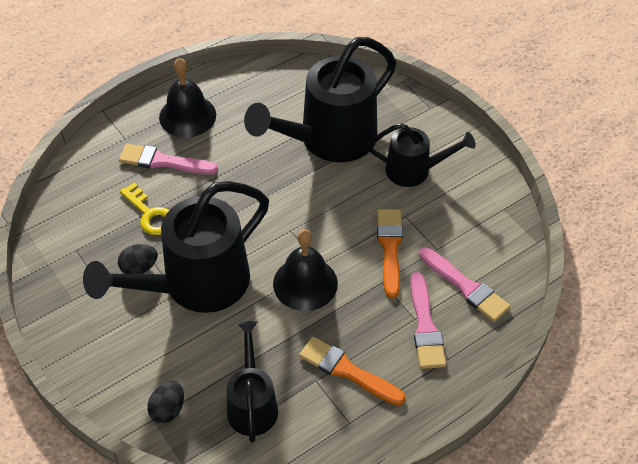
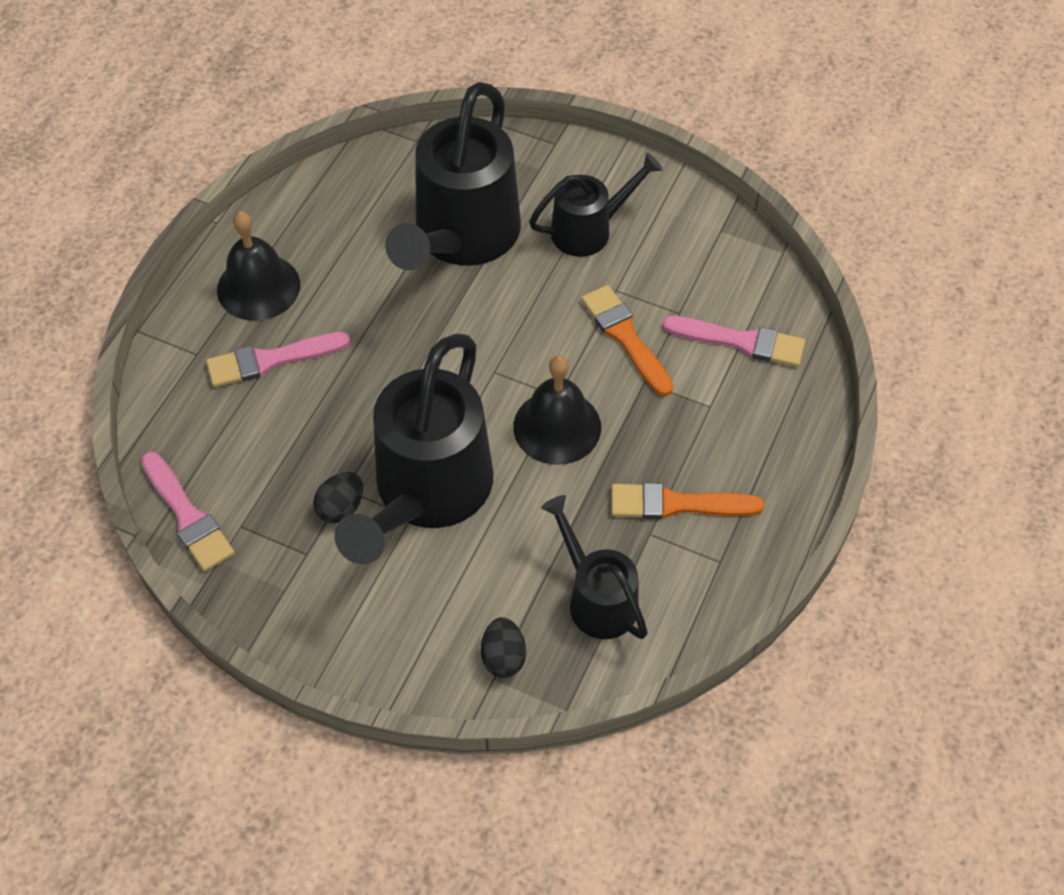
camera: 30 degrees left, 5 degrees up
yellow key [120,183,169,235] -> none
pink brush [410,272,446,369] -> pink brush moved to [141,452,235,572]

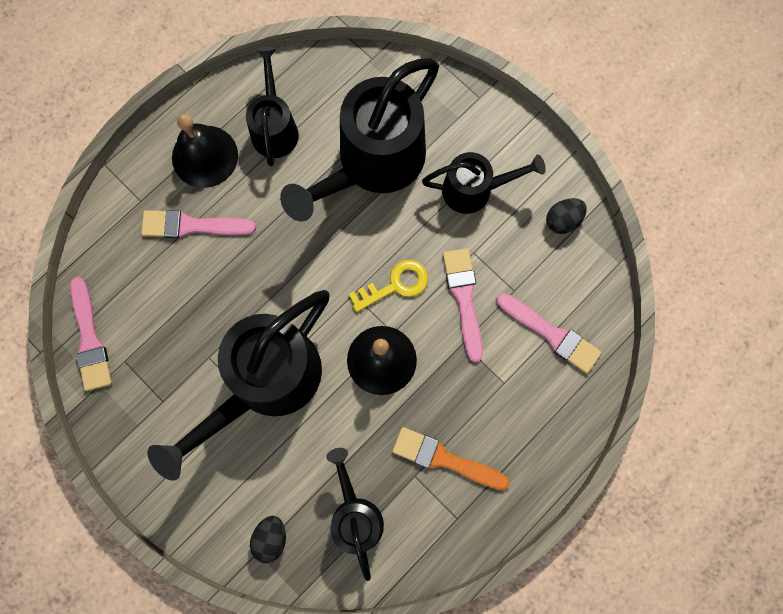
camera: 20 degrees right, 20 degrees up
black egg [313,472,363,523] -> black egg moved to [546,198,587,234]
orange brush [581,285,673,396] -> pink brush [443,248,483,362]
none -> black watering can [246,47,299,166]
none -> yellow key [349,260,428,312]

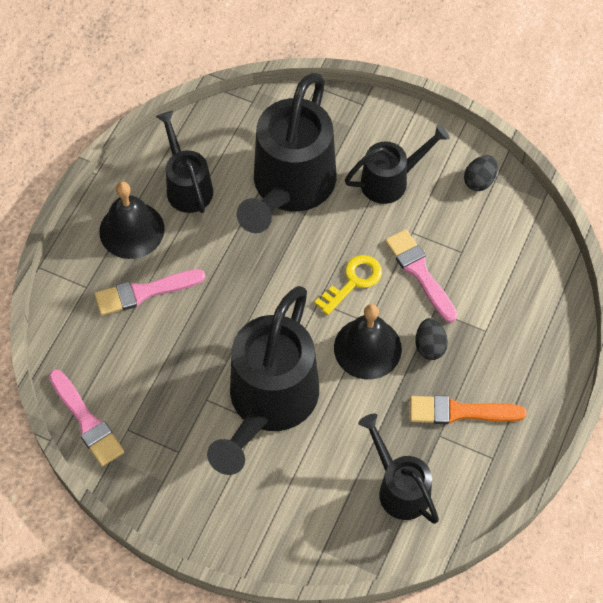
camera: 20 degrees left, 15 degrees down
black egg [250,516,286,563] -> black egg moved to [415,318,448,360]
pink brush [497,293,602,374] -> none

